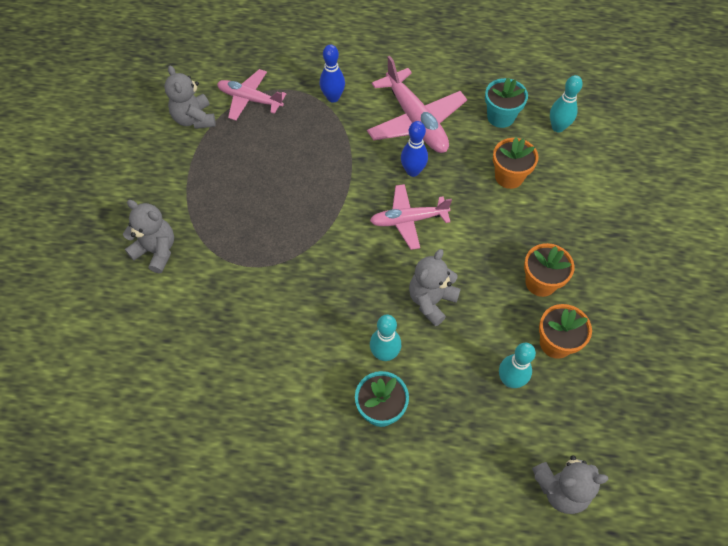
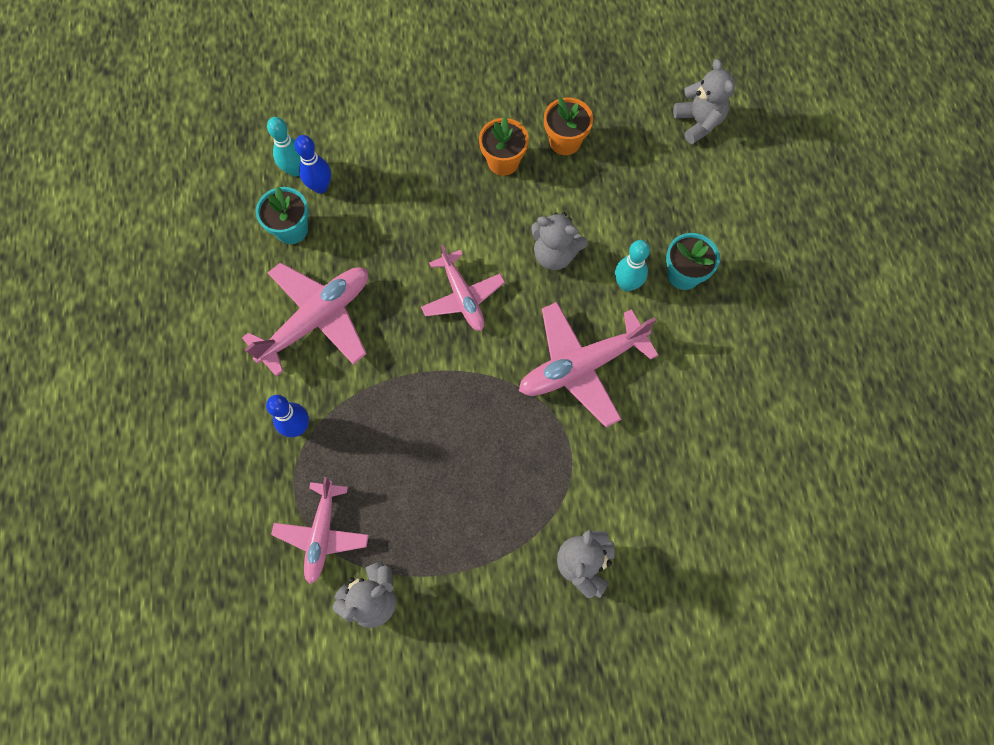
camera: 105 degrees left, 10 degrees up
blue bowling pin [401,121,428,177] -> blue bowling pin moved to [294,135,331,194]
orange flower pot [493,137,538,189] -> none
turquoise bowling pin [499,343,536,388] -> none
none -> pink plane [519,302,658,427]

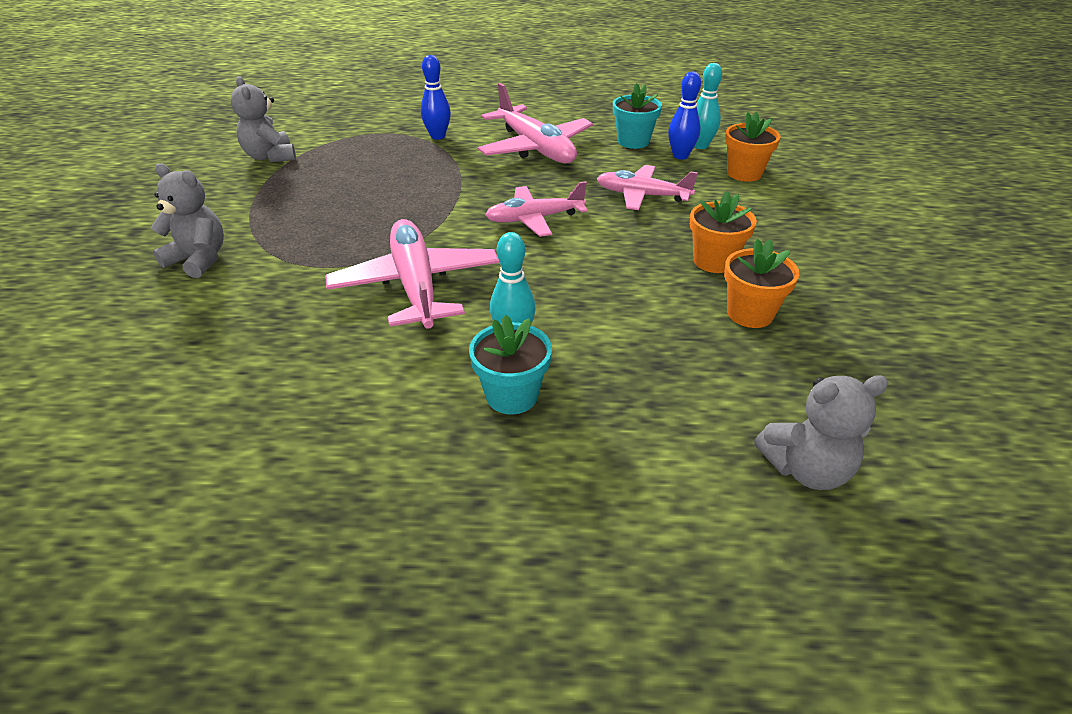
camera: 100 degrees right, 30 degrees down
pink plane [271,477,369,584] -> pink plane moved to [597,165,698,210]
grey teddy bear [531,212,588,270] -> none
none -> orange flower pot [725,112,781,182]

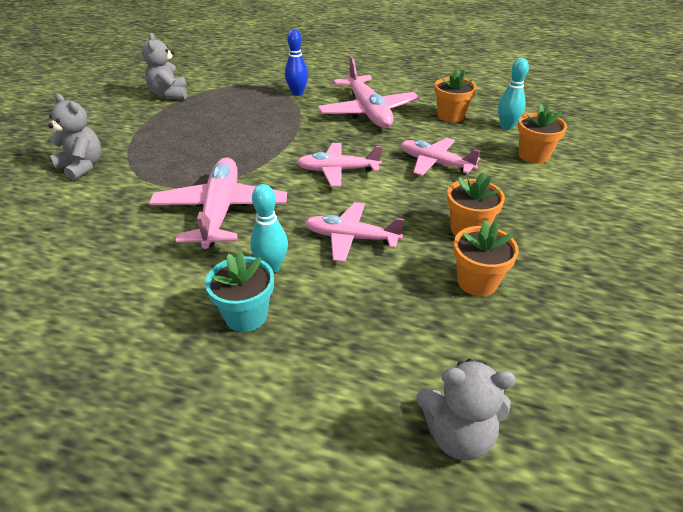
camera: 15 degrees right, 0 degrees up
turquoise flower pot [613,83,662,149] -> orange flower pot [435,69,477,122]
blue bowling pin [668,71,701,159] -> none
none -> pink plane [305,202,404,262]

